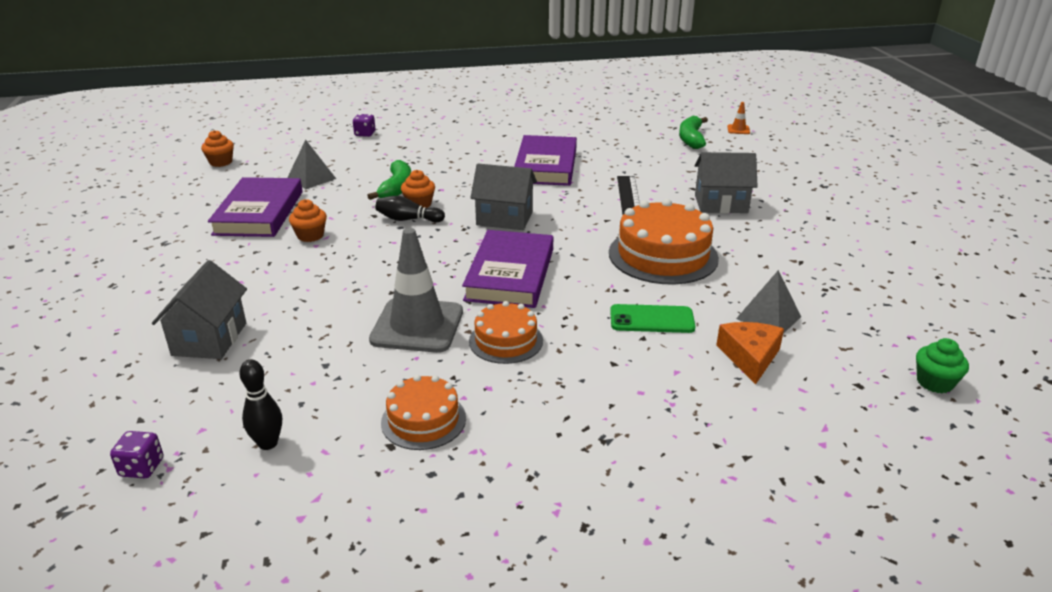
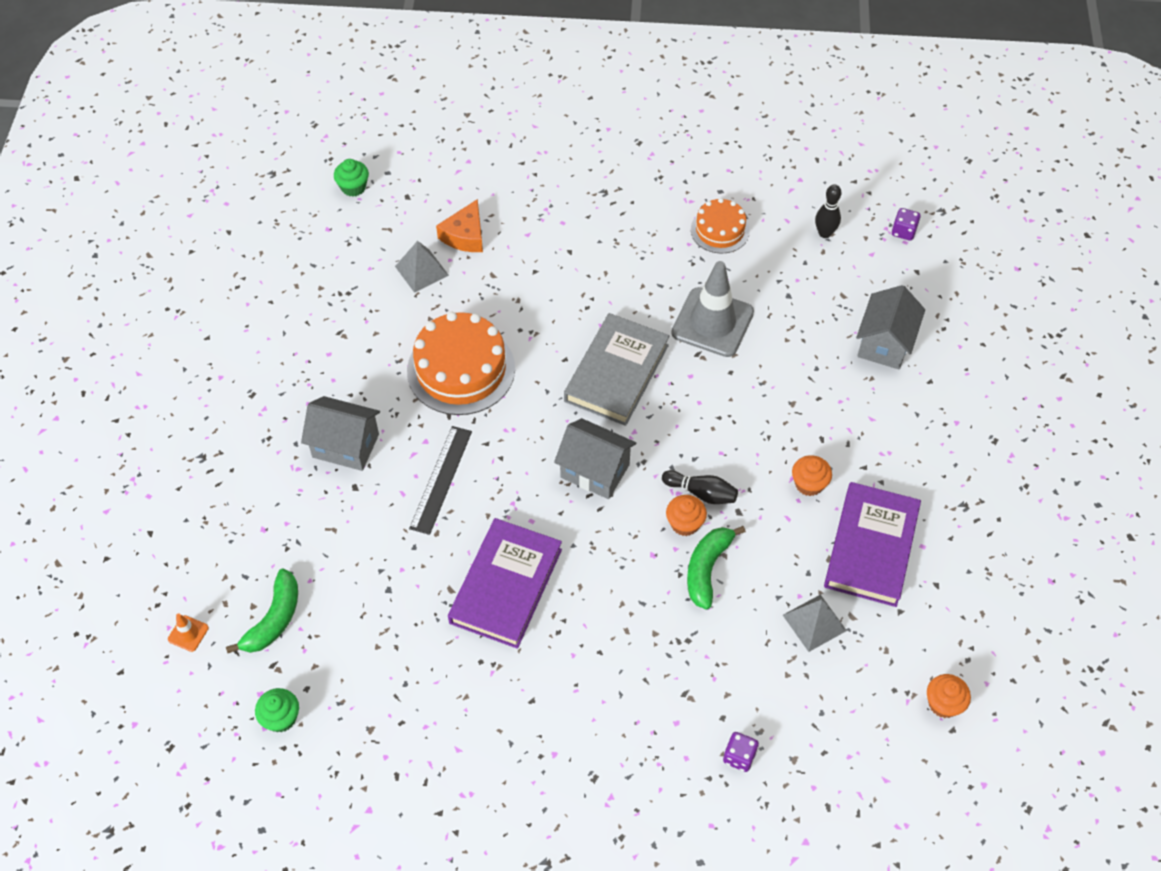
camera: 165 degrees left, 25 degrees up
purple book [462,230,553,308] -> grey book [564,313,670,426]
orange cake [469,301,543,364] -> none
green phone [610,304,696,333] -> none
none -> green cupcake [255,688,299,733]

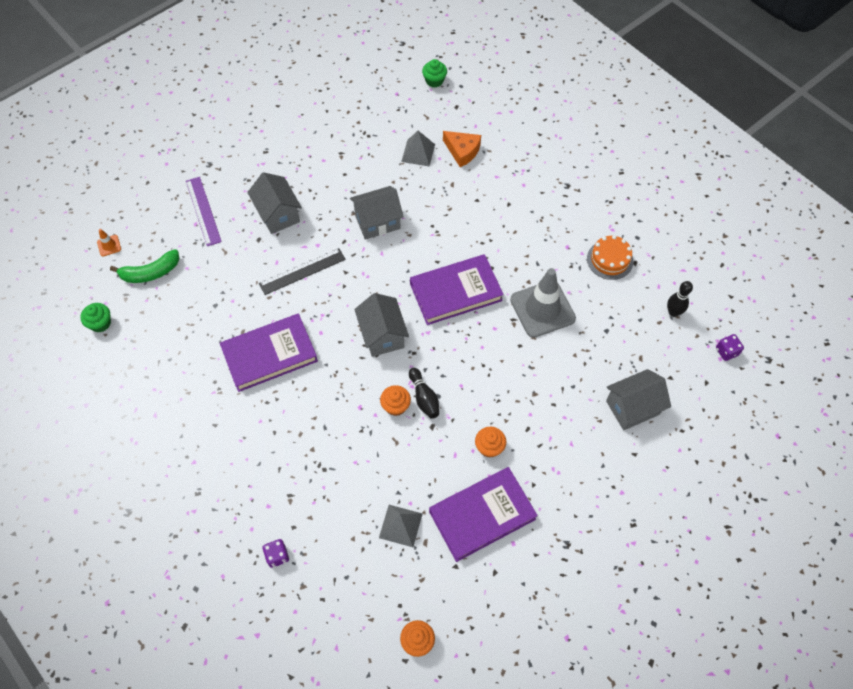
camera: 45 degrees right, 5 degrees up
orange cake [407,312,515,415] -> grey house [350,186,404,240]
orange cheese [436,199,483,252] -> orange cheese turned 120 degrees counterclockwise [443,131,481,167]
grey book [564,313,670,426] -> purple book [410,254,504,325]
green banana [687,526,746,610] -> none
none -> purple ruler [186,177,222,246]

